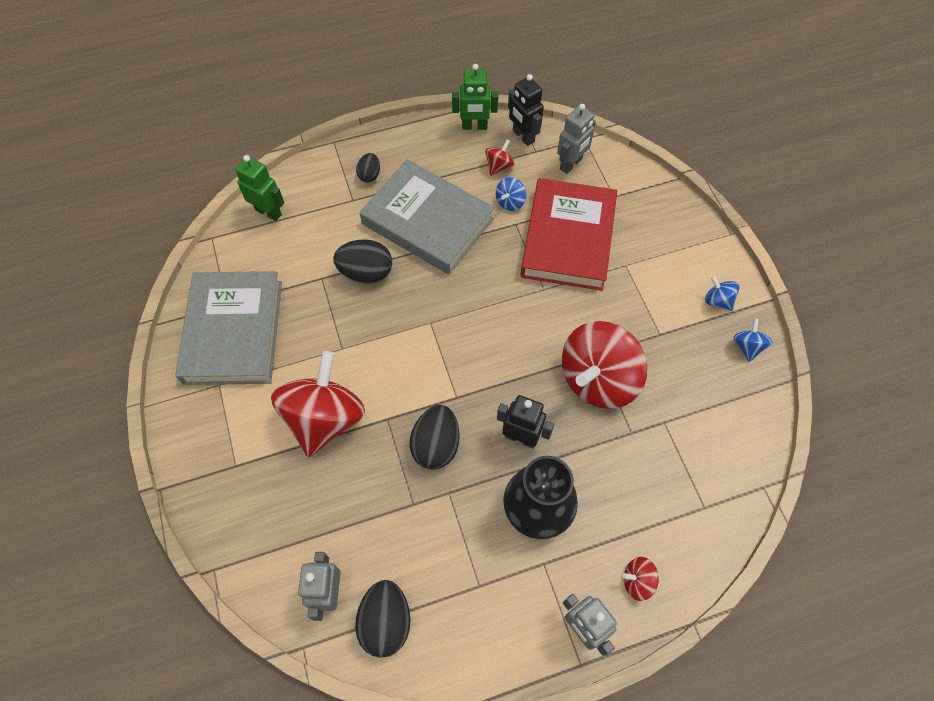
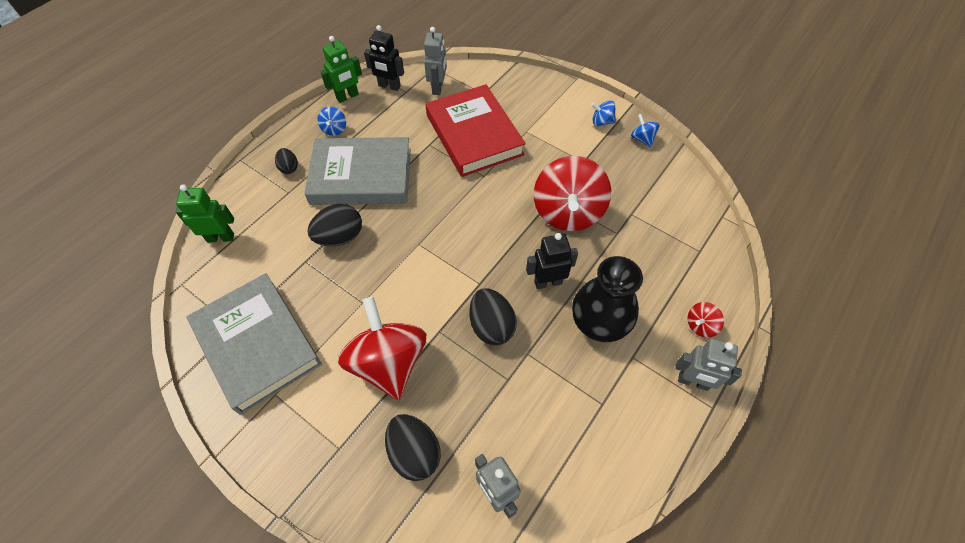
camera: 35 degrees left, 5 degrees down
black egg [355,580,410,658] -> black egg moved to [385,414,441,481]
red spinning top [485,139,514,176] -> none
blue spinning top [496,177,526,211] -> blue spinning top moved to [317,106,346,136]

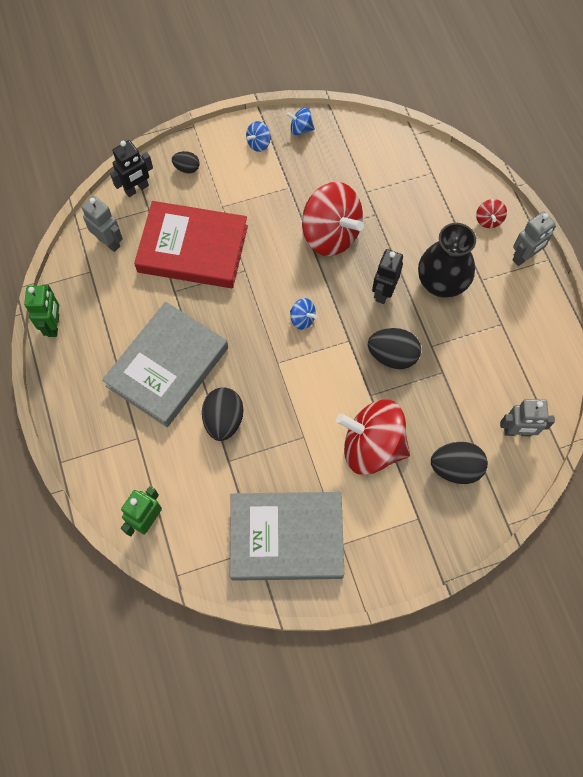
camera: 55 degrees left, 10 degrees up
black egg [275,148,298,174] -> black egg moved to [172,151,200,173]
blue spinning top [317,106,346,136] -> blue spinning top moved to [290,298,317,330]
black robot [364,25,404,91] -> black robot moved to [110,140,153,197]

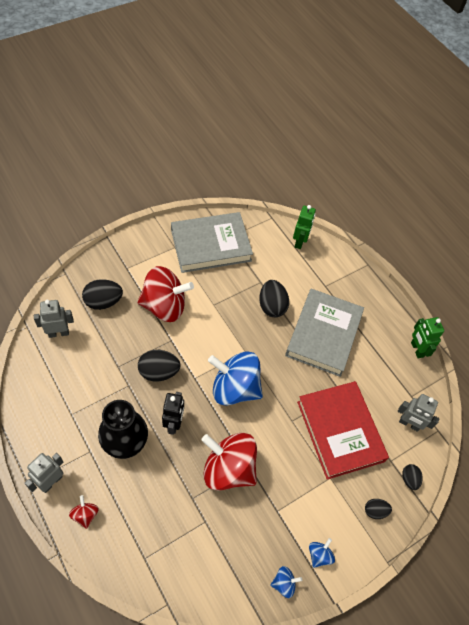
camera: 160 degrees right, 10 degrees down
black robot [110,140,153,197] -> black egg [402,464,423,490]
red book [134,201,248,288] -> red book turned 75 degrees clockwise [297,381,389,480]
blue spinning top [290,298,317,330] -> blue spinning top [208,351,263,405], size x2.36

